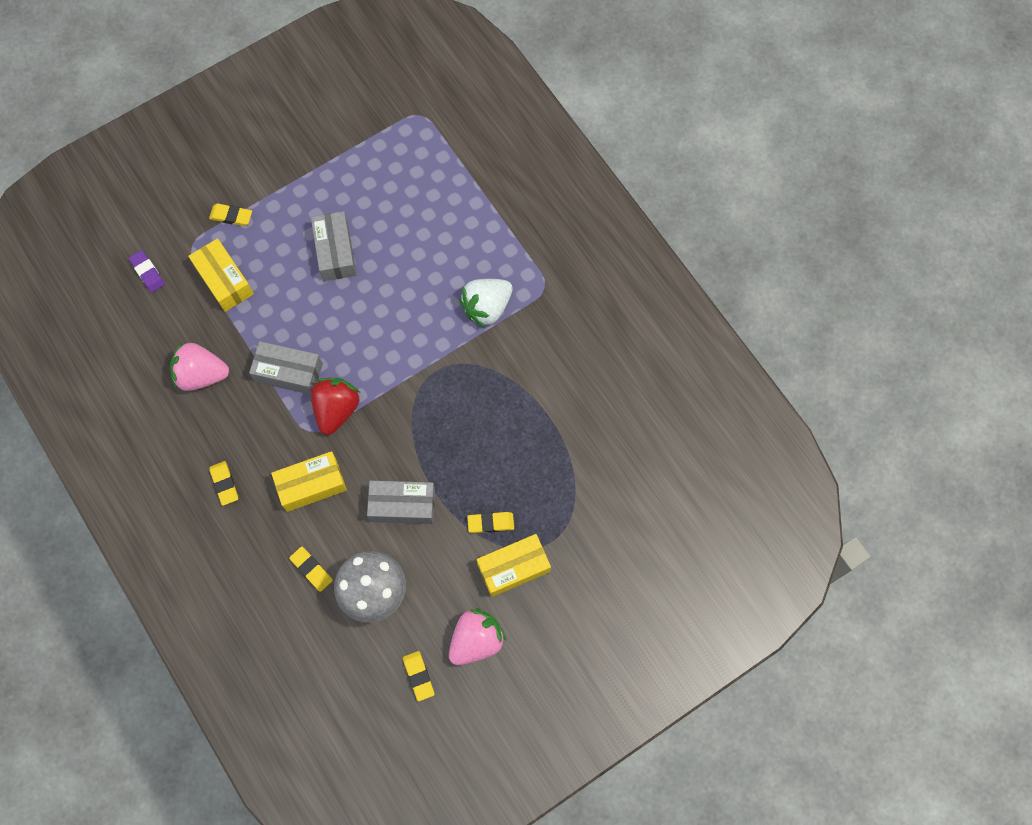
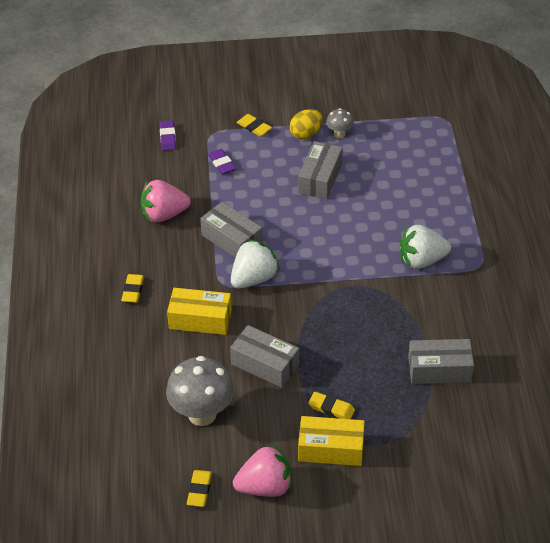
camera: 30 degrees right, 25 degrees down
pink strawberry [170,342,229,391] -> pink strawberry turned 45 degrees counterclockwise [141,180,191,222]
yellow box [188,238,254,312] -> purple eraser [208,149,236,175]
yellow eraser [289,547,333,592] -> none
red strawberry [311,378,360,435] -> white strawberry [231,239,280,288]
none -> yellow egg [290,109,323,139]
none -> grey mushroom [326,108,354,138]
none -> grey box [408,339,474,384]

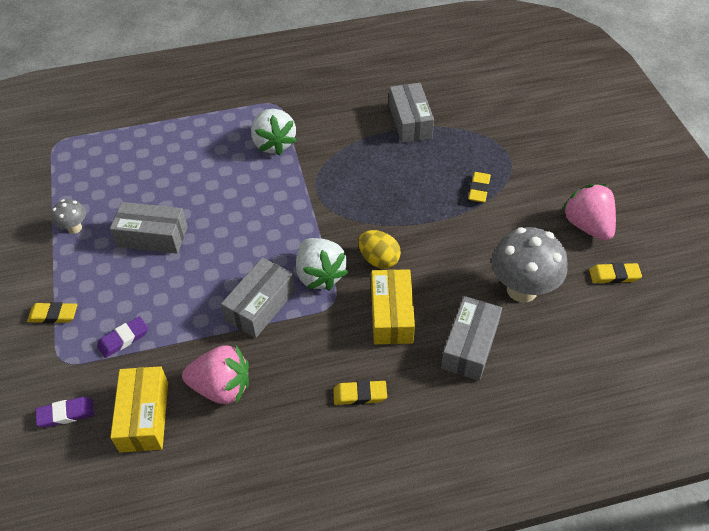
camera: 100 degrees left, 5 degrees up
pink strawberry [141,180,191,222] -> pink strawberry turned 60 degrees counterclockwise [182,345,249,404]
grey box [230,325,299,388] -> grey box moved to [441,296,502,381]
white strawberry [231,239,280,288] -> white strawberry turned 150 degrees counterclockwise [296,238,348,291]
yellow eraser [236,114,272,136] -> yellow eraser turned 60 degrees clockwise [27,302,77,323]
yellow egg [290,109,323,139] -> yellow egg moved to [358,230,401,269]
yellow box [298,416,365,466] -> yellow box moved to [110,366,168,452]

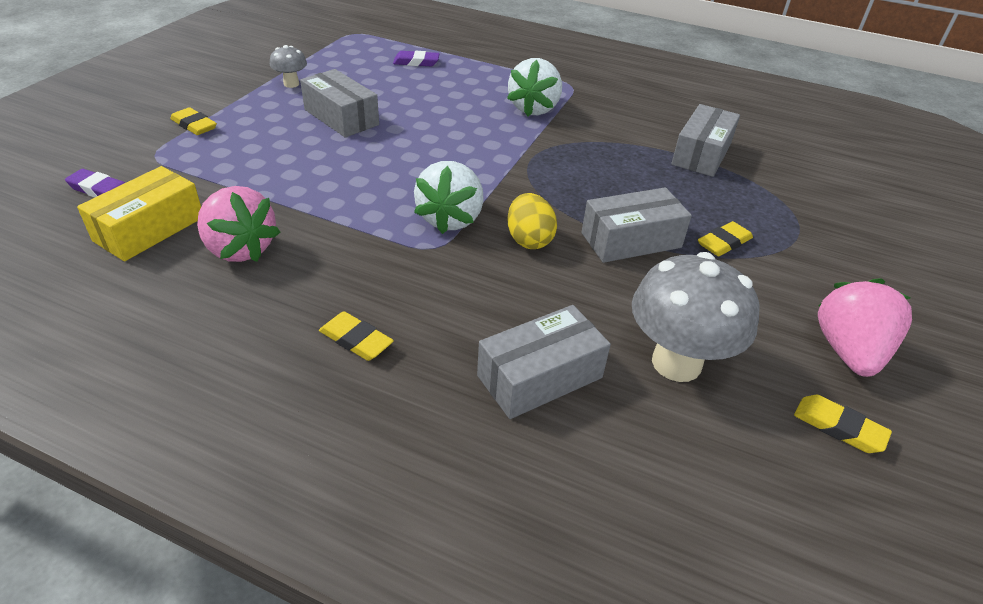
camera: 35 degrees right, 10 degrees down
purple eraser [97,316,148,358] -> purple eraser moved to [393,51,440,66]
grey box [221,257,295,338] -> grey box moved to [582,187,692,263]
yellow box [371,269,415,344] -> none

